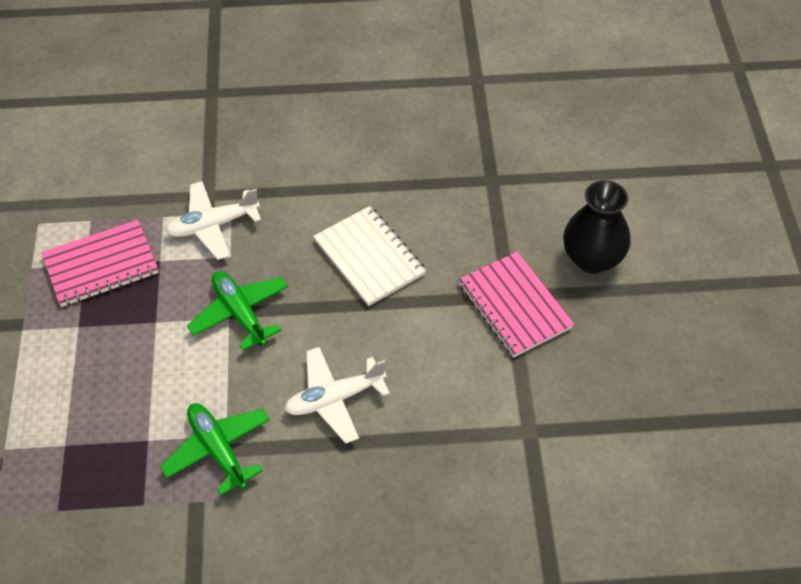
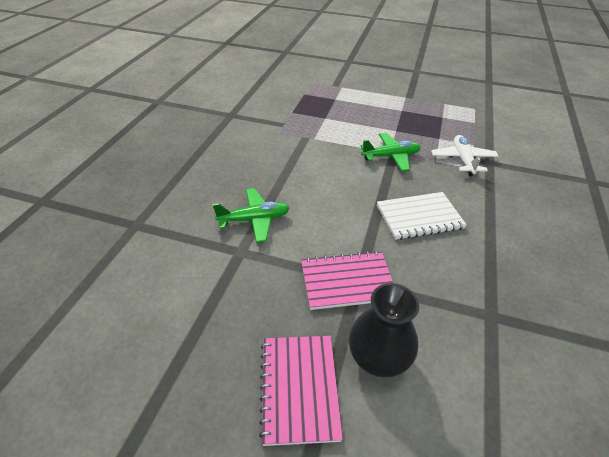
camera: 110 degrees right, 10 degrees down
pink notebook [41,220,159,307] -> pink notebook moved to [259,336,343,446]
green plane [160,403,270,495] -> green plane moved to [213,188,289,243]
white plane [284,347,390,444] -> none

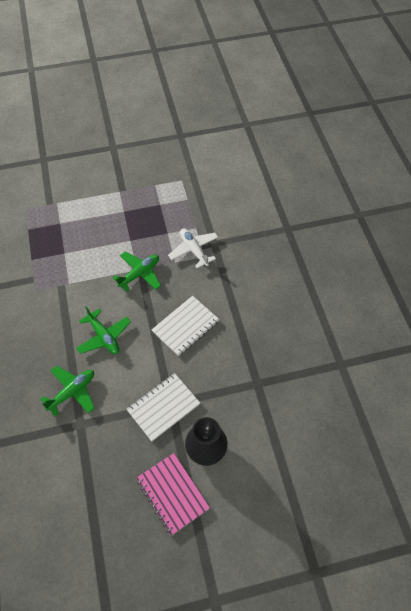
camera: 30 degrees left, 15 degrees up
pink notebook [301,250,393,310] -> white notebook [126,373,200,442]
none -> green plane [76,306,131,354]

